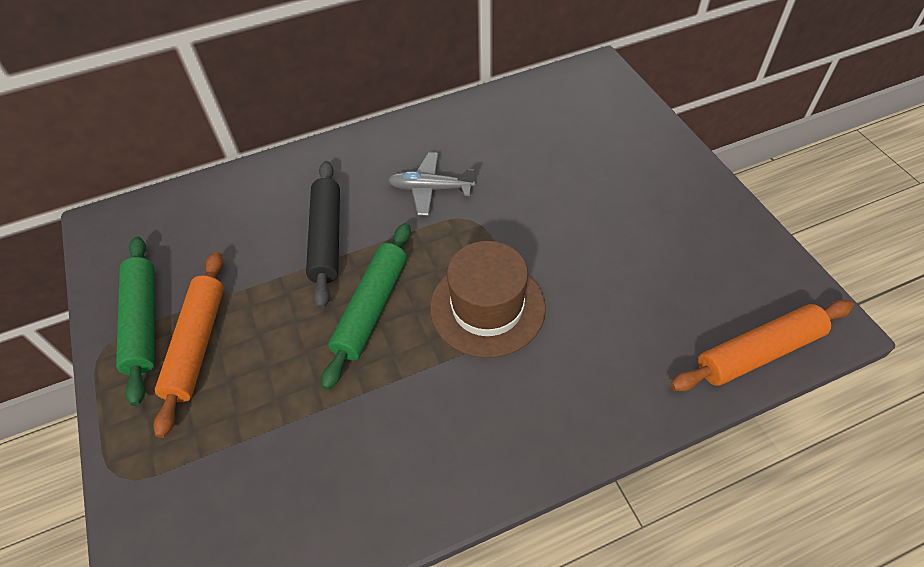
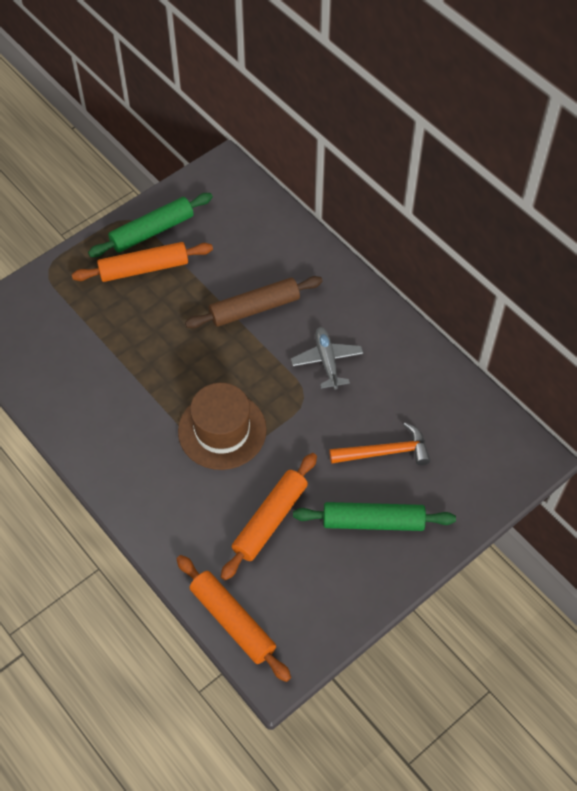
camera: 70 degrees right, 5 degrees up
black rolling pin [306,161,340,309] -> brown rolling pin [185,276,323,329]
green rolling pin [321,223,411,390] -> green rolling pin moved to [293,502,456,531]
none -> orange rolling pin [221,453,317,580]
none -> orange hammer [329,422,430,465]

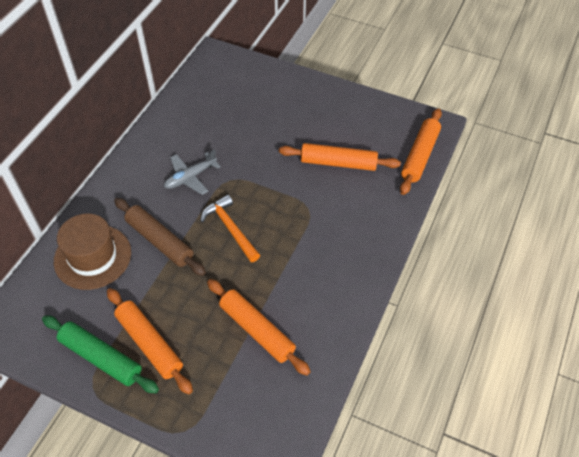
camera: 115 degrees left, 5 degrees down
brown hat [178,383,267,470] -> brown hat moved to [54,214,131,290]
green rolling pin [293,502,456,531] -> none
orange hammer [329,422,430,465] -> orange hammer moved to [201,194,260,262]
none -> orange rolling pin [207,279,311,376]

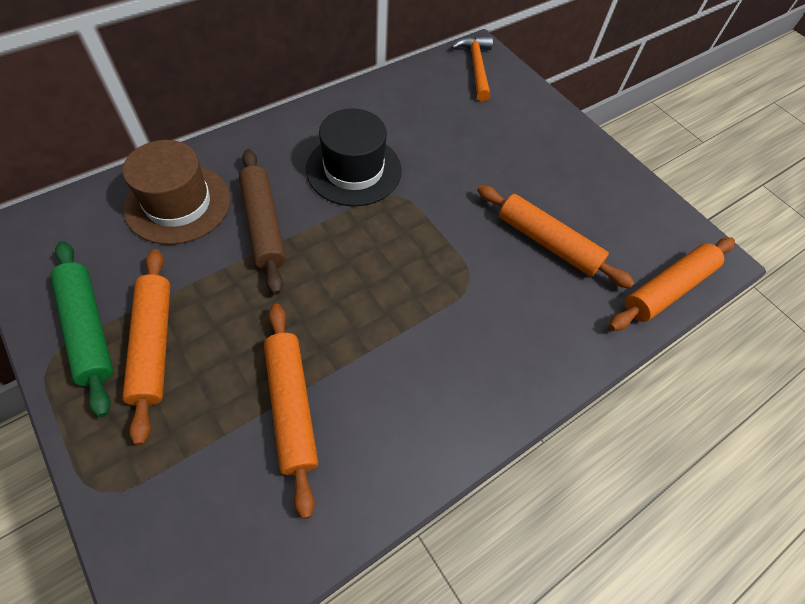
camera: 25 degrees right, 5 degrees up
grey plane [164,149,221,195] -> black hat [306,108,402,206]
orange hammer [201,194,260,262] -> orange hammer moved to [451,36,493,101]

